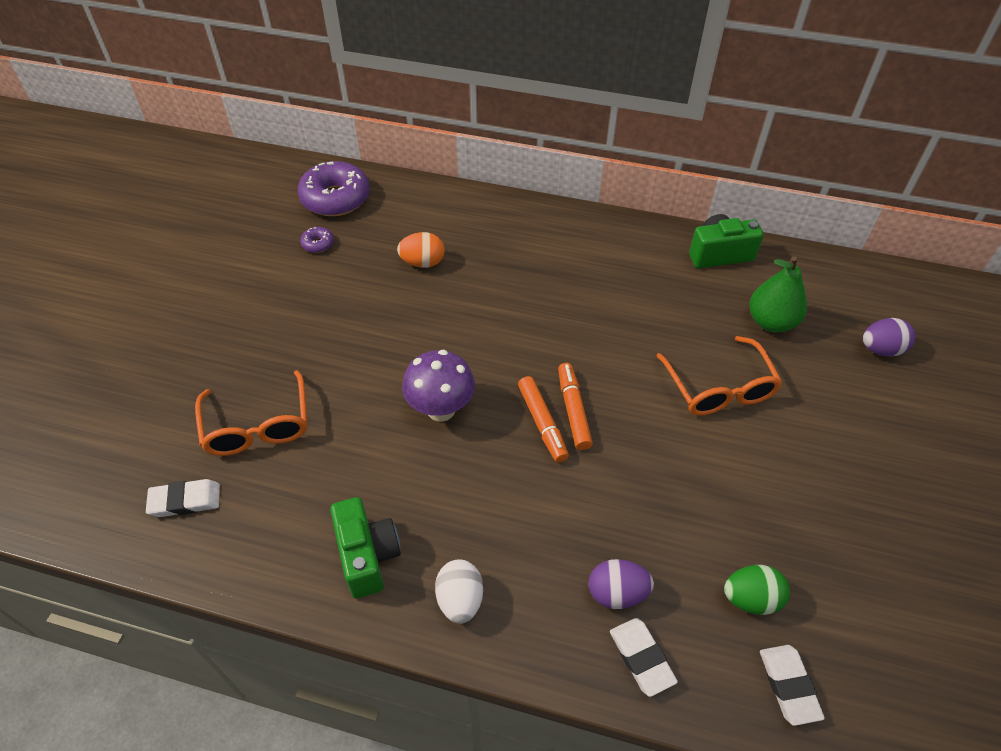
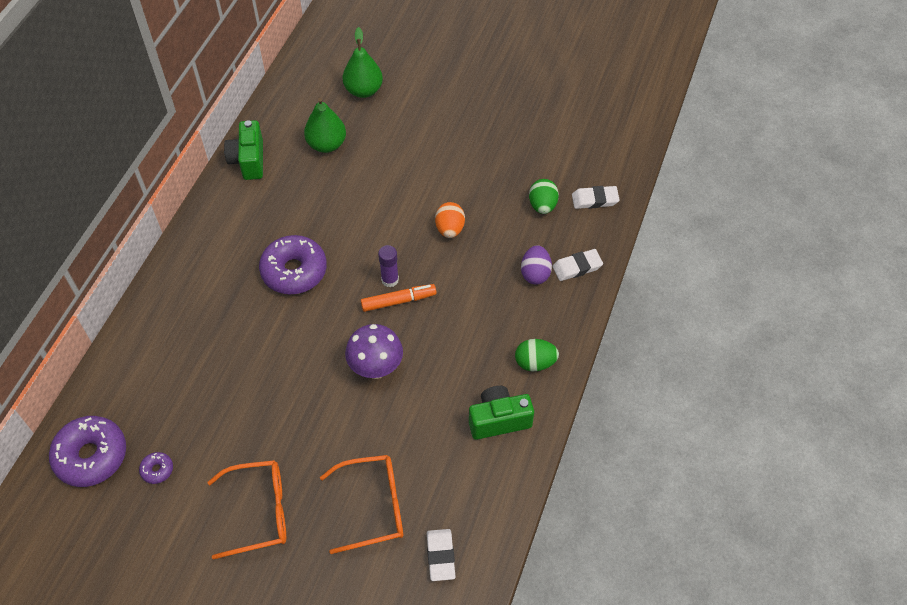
camera: 85 degrees left, 5 degrees up
orange egg [397,232,445,268] -> orange egg moved to [435,202,465,238]
white egg [435,560,483,624] -> green egg [515,339,559,371]
orange marker [558,363,593,450] -> purple glue stick [378,245,399,287]
orange glasses [656,336,782,416] -> orange glasses moved to [208,460,286,560]
purple egg [863,318,916,357] -> green pear [343,27,383,98]
none -> purple donut [259,235,327,294]

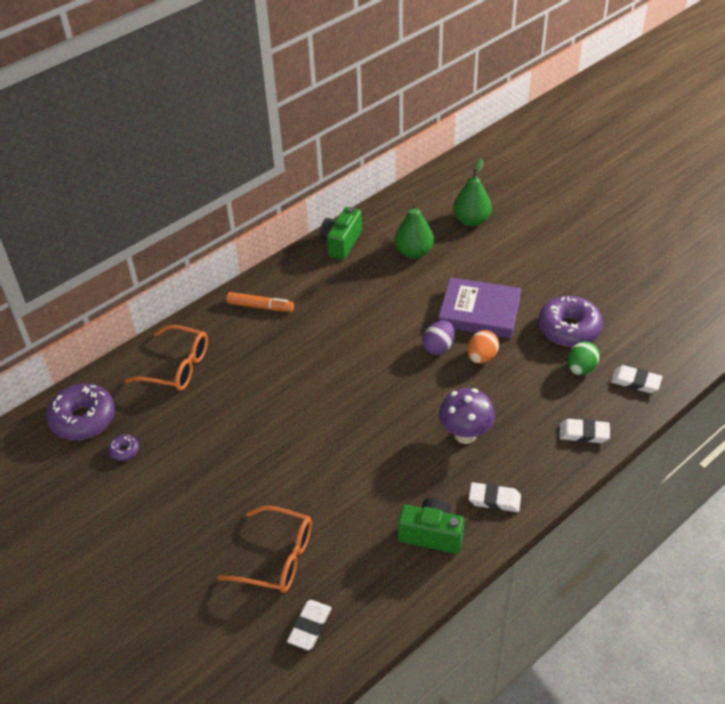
camera: 30 degrees right, 10 degrees down
orange glasses [208,460,286,560] -> orange glasses moved to [125,325,208,391]
purple donut [259,235,327,294] -> purple donut moved to [538,296,603,347]
purple mushroom [345,324,403,379] -> purple mushroom moved to [439,388,495,444]
orange marker [361,284,437,312] -> orange marker moved to [226,292,294,312]
purple glue stick [378,245,399,287] -> none
green egg [515,339,559,371] -> white eraser [469,482,521,512]
purple egg [521,245,552,284] -> purple egg moved to [422,321,455,355]
none -> purple book [438,277,521,338]

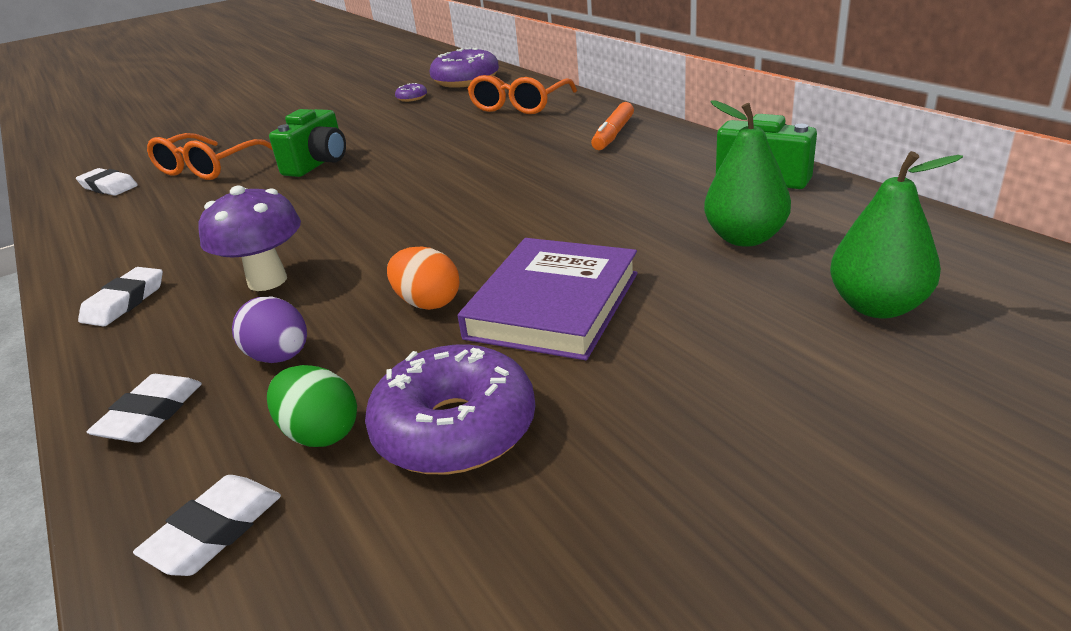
camera: 100 degrees right, 15 degrees down
green camera [398,498,464,554] -> green camera moved to [269,109,346,177]
purple egg [422,321,455,355] -> purple egg moved to [232,296,307,363]

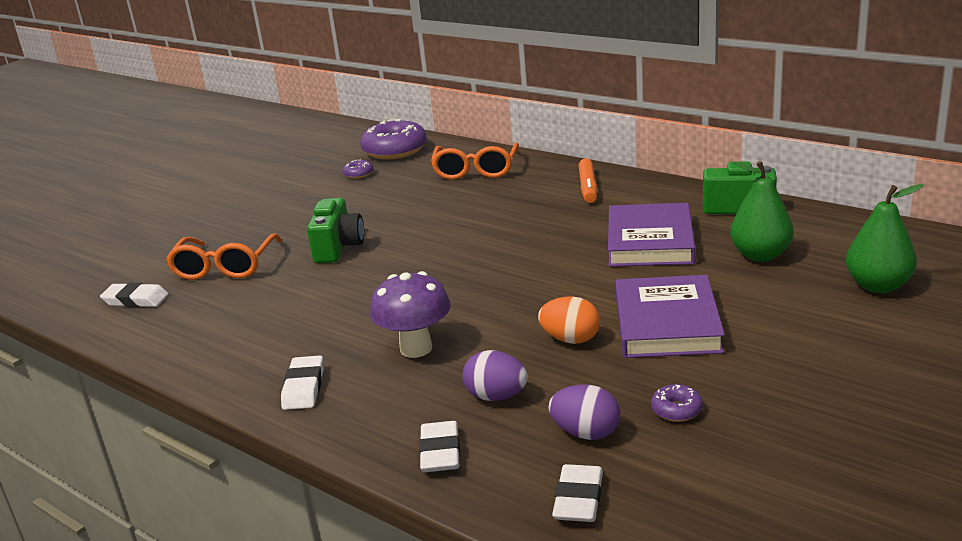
camera: 20 degrees left, 5 degrees down
green egg [267,365,357,447] -> purple egg [548,384,620,440]
purple donut [365,344,535,474] -> purple donut [651,384,703,422], size x0.44
none -> purple book [608,203,695,267]

